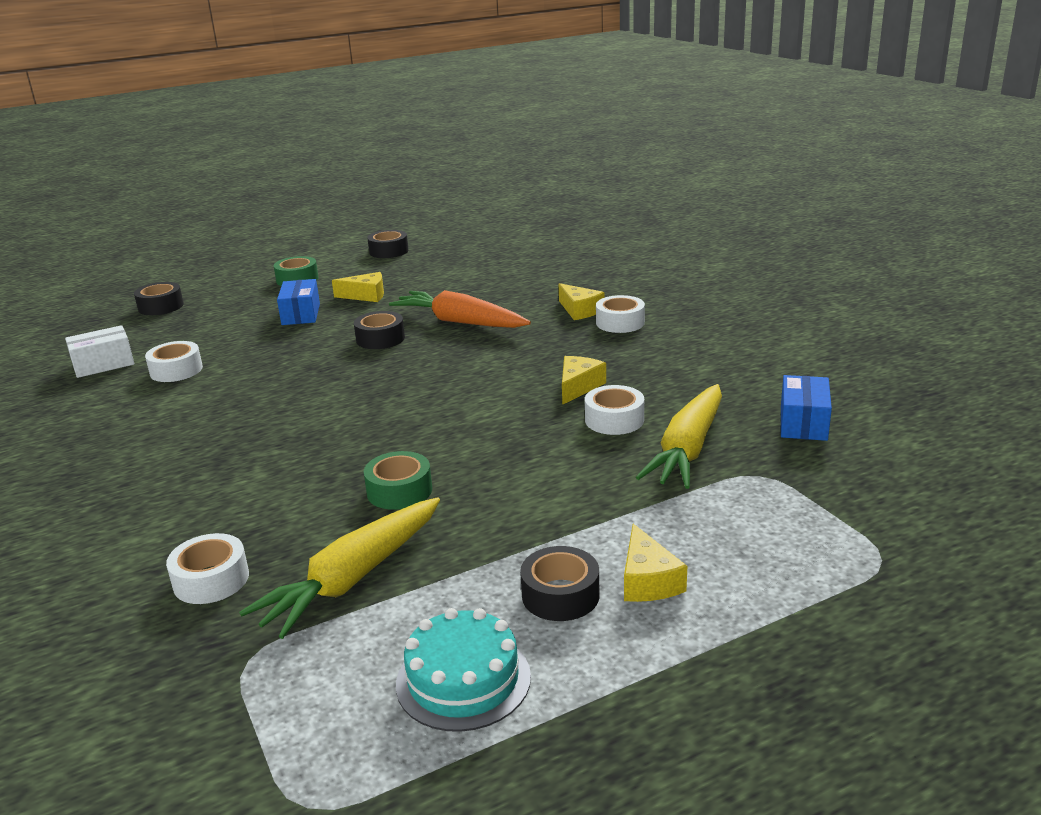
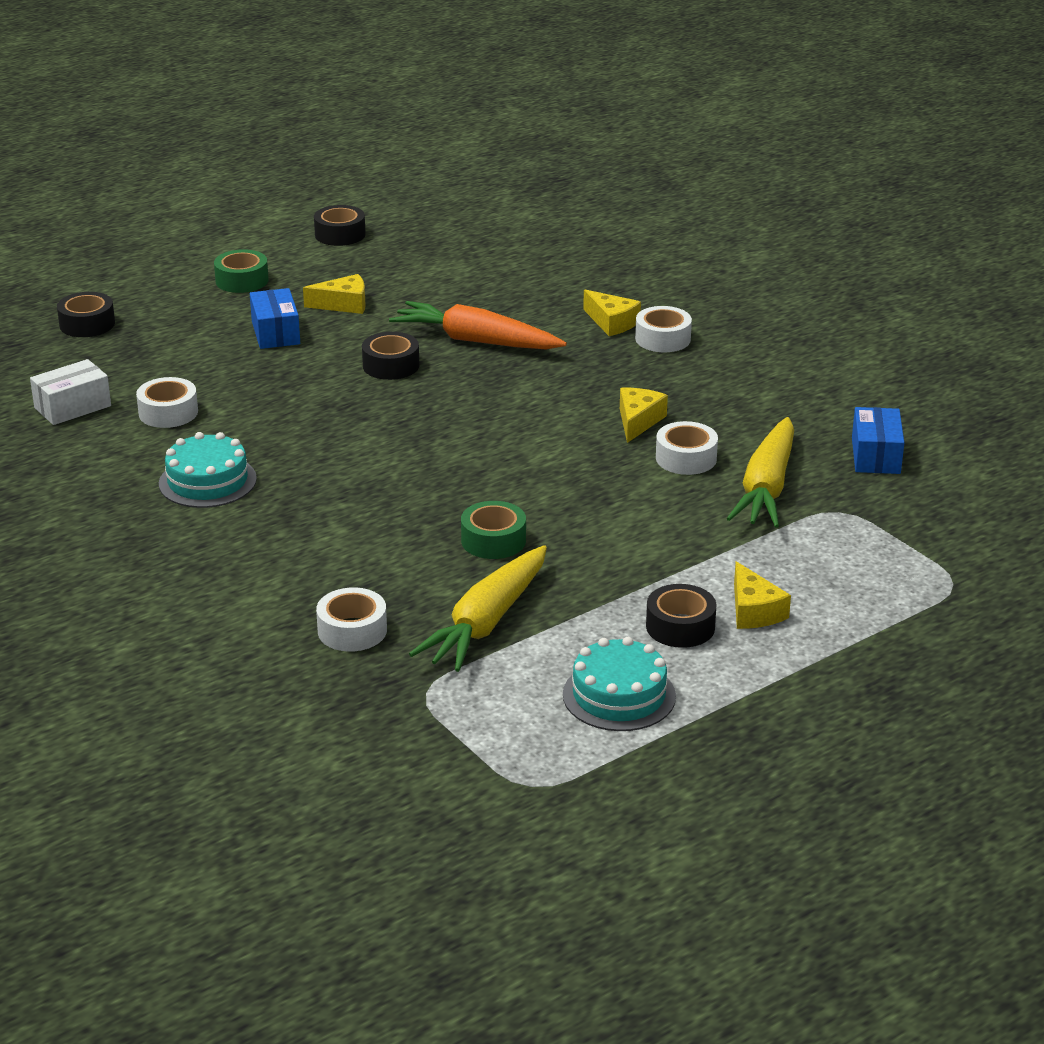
camera: 10 degrees left, 5 degrees up
none -> turquoise cake [159,432,257,508]

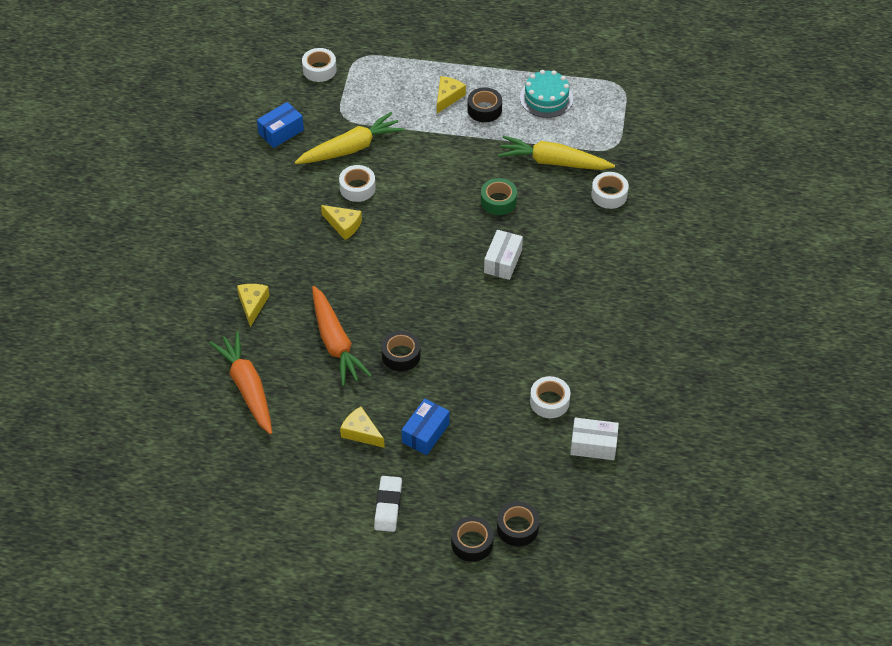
camera: 135 degrees left, 20 degrees up
turquoise cake [159,432,257,508] -> none
green tape [214,249,269,293] -> white eraser [374,476,402,532]
black tape [314,205,366,246] -> black tape moved to [451,516,494,562]
yellow carrot [409,545,547,672] -> yellow carrot turned 150 degrees counterclockwise [498,136,615,170]
yellow cheese [620,388,668,443] -> yellow cheese turned 120 degrees counterclockwise [321,205,362,240]
white tape [635,306,692,352] -> white tape moved to [302,48,337,82]
none -> orange carrot [209,331,272,434]
none -> white box [484,230,523,280]

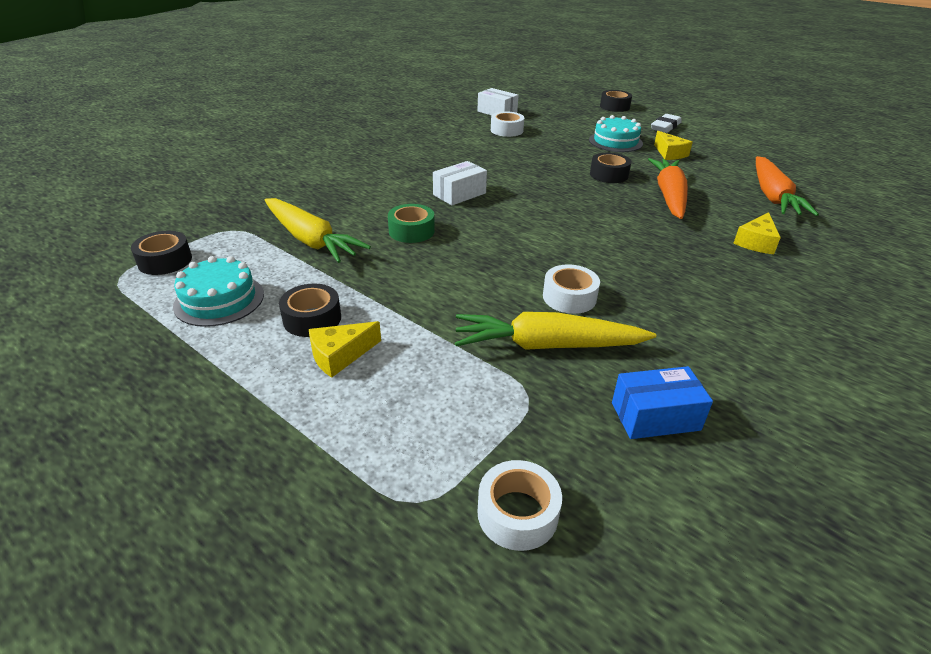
camera: 150 degrees left, 15 degrees down
yellow cheese [321,205,362,240] -> none
blue box [402,399,450,455] -> turquoise cake [589,115,643,152]
black tape [497,501,539,547] -> black tape moved to [131,231,192,275]
white tape [591,172,629,209] -> none

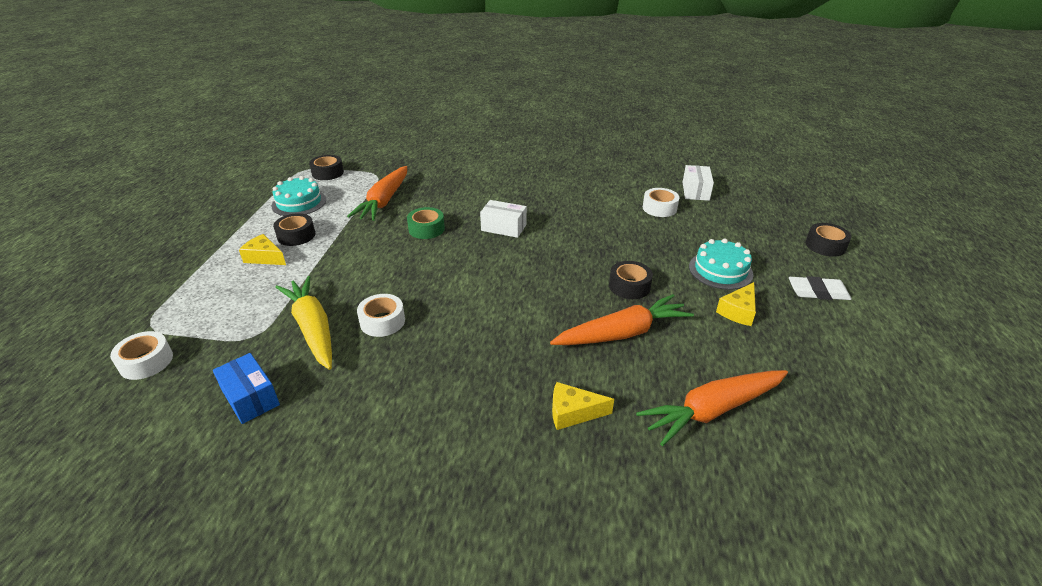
camera: 60 degrees right, 0 degrees up
yellow carrot [264,198,371,263] -> orange carrot [347,166,407,221]

